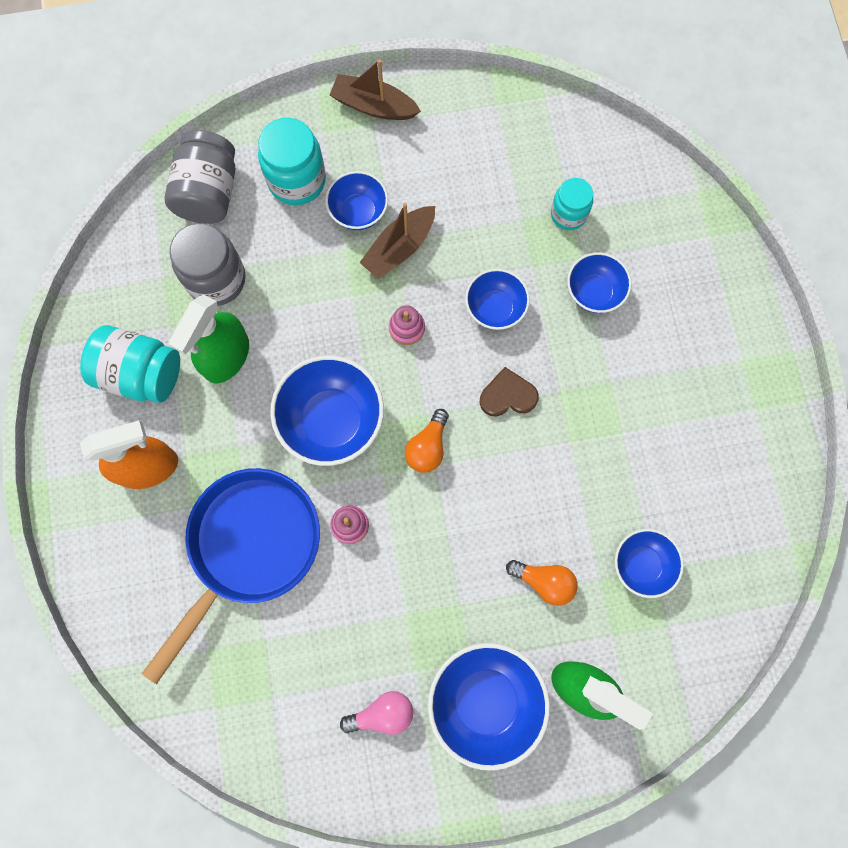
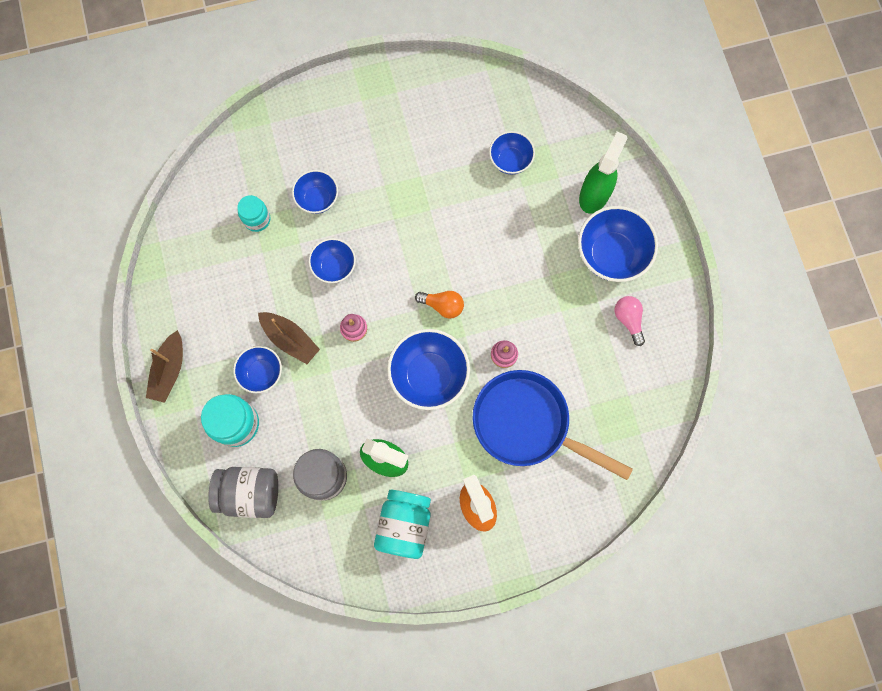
camera: 95 degrees left, 0 degrees up
brown heart [480,367,539,417] -> none
orange light bulb [506,560,578,606] -> none

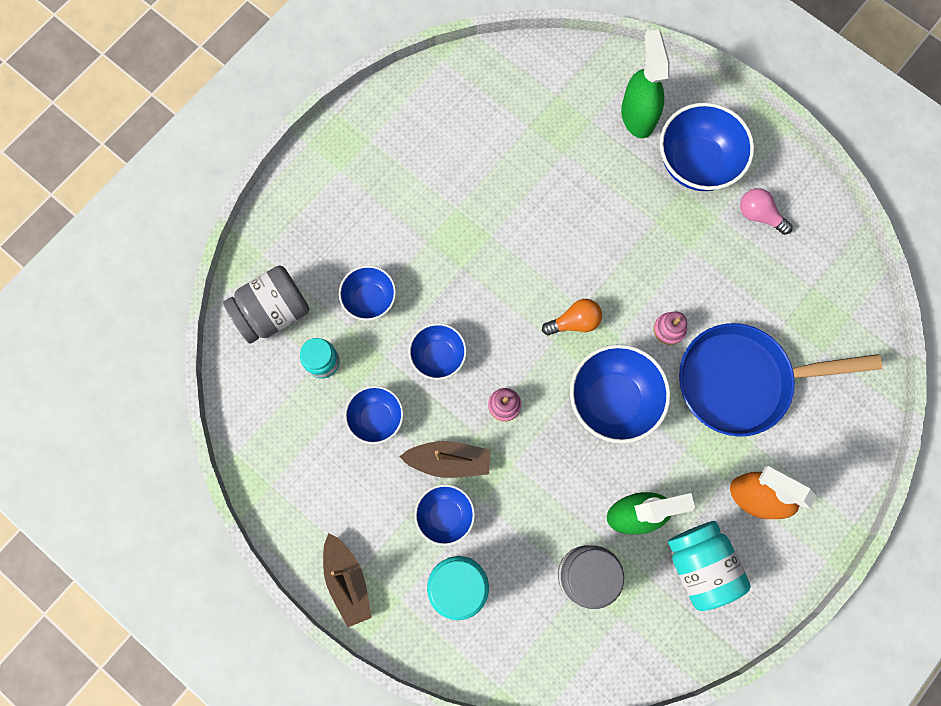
camera: 35 degrees left, 0 degrees up
grey jar [208,467,278,518] -> grey jar moved to [223,265,309,344]
blue bowl [489,131,535,175] -> blue bowl moved to [344,386,404,444]

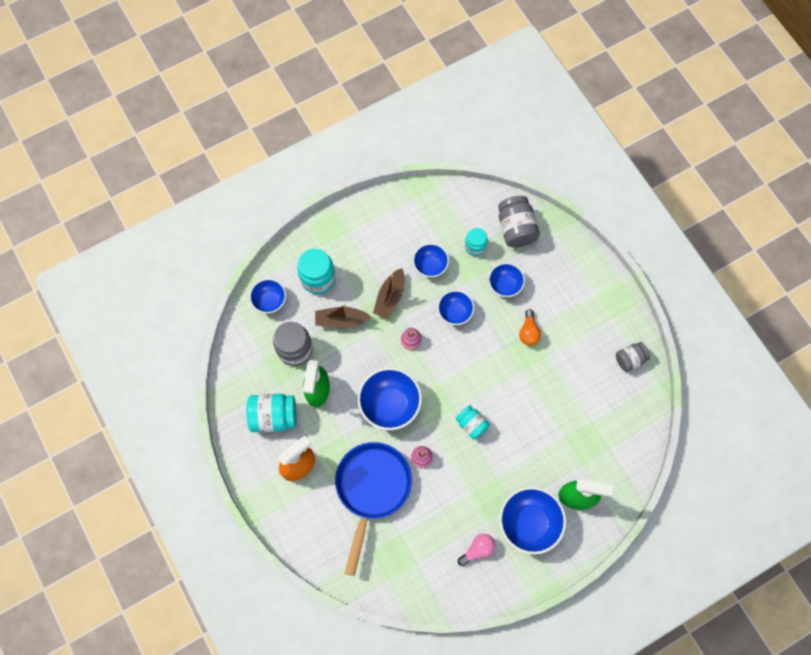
camera: 110 degrees right, 5 degrees down
brown boat [323,533,372,627] -> brown boat moved to [315,304,371,328]
blue bowl [414,484,475,546] -> blue bowl moved to [249,279,286,313]
orange light bulb [542,299,602,335] -> orange light bulb moved to [519,309,541,346]
none -> turquoise jar [456,405,490,440]
none -> grey jar [616,342,650,372]

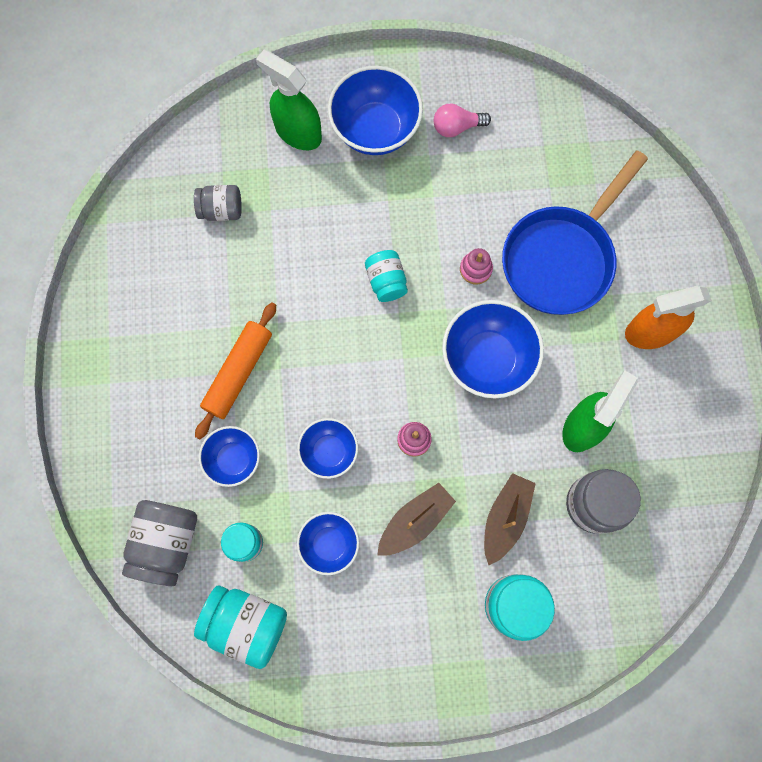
camera: 155 degrees left, 5 degrees up
turquoise jar [246,394,297,432] -> turquoise jar moved to [194,586,287,669]
blue bowl [249,279,286,313] -> none
brown boat [315,304,371,328] -> brown boat turned 90 degrees counterclockwise [484,473,536,565]
orange light bulb [519,309,541,346] -> orange rolling pin [195,302,276,439]
grey jar [616,342,650,372] -> grey jar moved to [194,185,242,221]

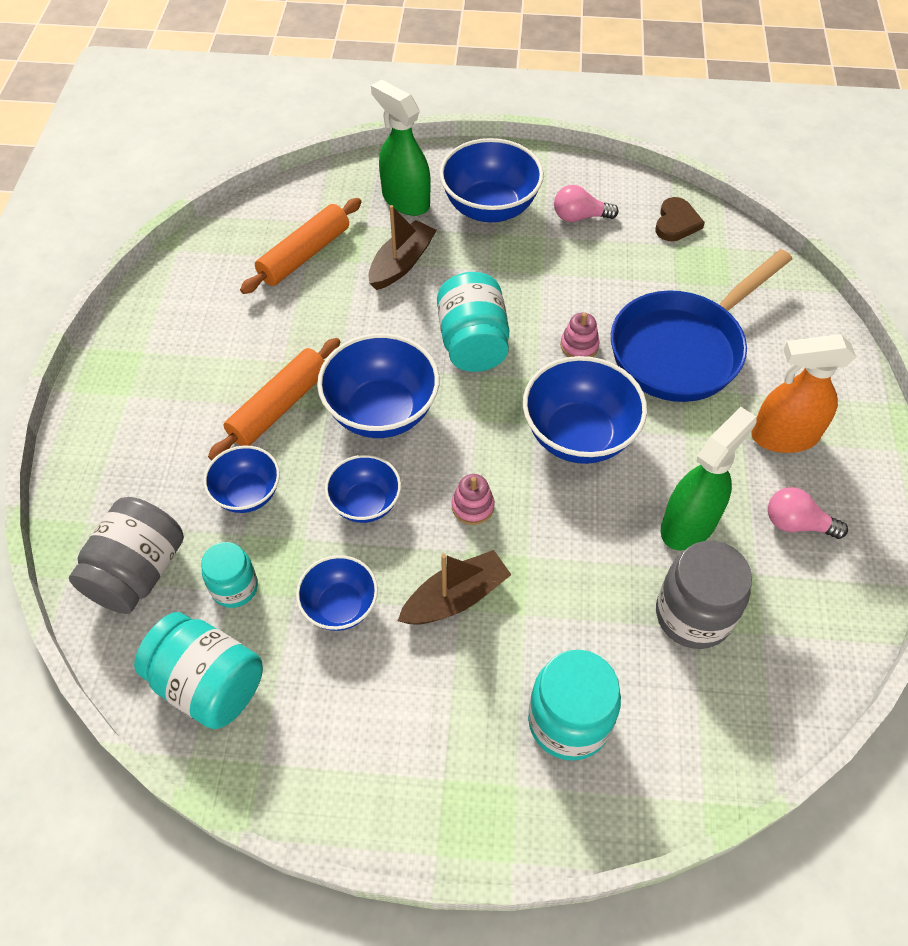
camera: 10 degrees right, 20 degrees down
grey jar [194,185,242,221] -> orange rolling pin [240,198,362,294]
turquoise jar [365,250,408,302] -> turquoise jar [437,272,509,372], size x1.60
brown boat [484,473,536,565] -> brown boat moved to [368,205,437,290]
none -> blue bowl [317,334,440,438]
none -> brown heart [655,197,705,241]
none -> pink light bulb [768,487,848,539]

